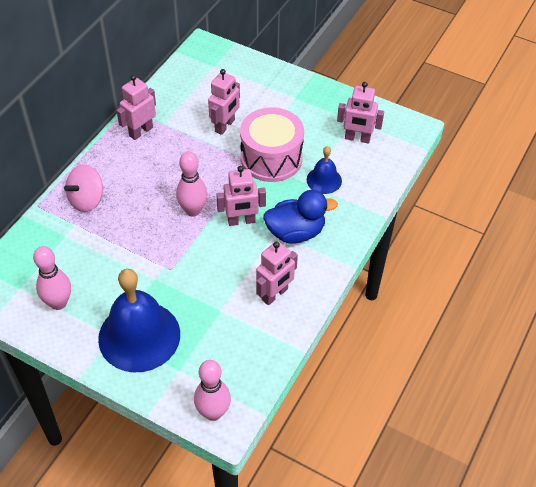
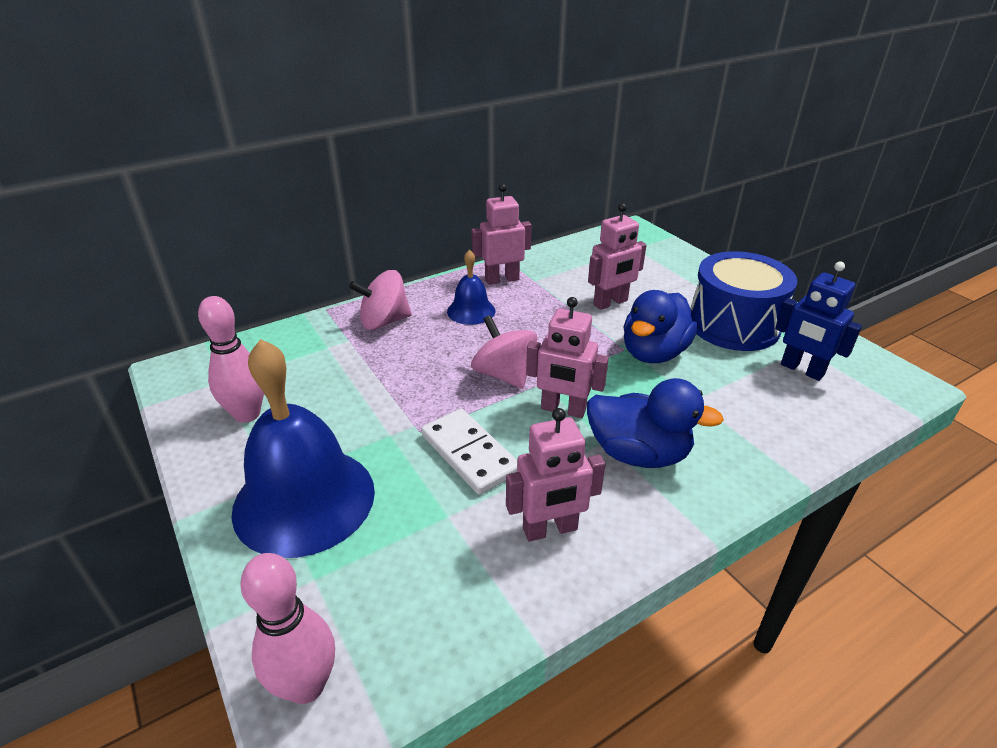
camera: 30 degrees right, 15 degrees down
pink bowling pin [176,152,208,217] -> pink spinning top [471,315,537,389]
pink drum [240,107,304,182] -> blue duck [623,290,697,363]
blue bell [307,146,342,194] -> blue bell moved to [447,249,495,325]
pink robot [337,82,384,143] -> blue robot [775,262,862,381]
none -> white domino [421,409,517,495]
none -> blue drum [691,251,797,351]

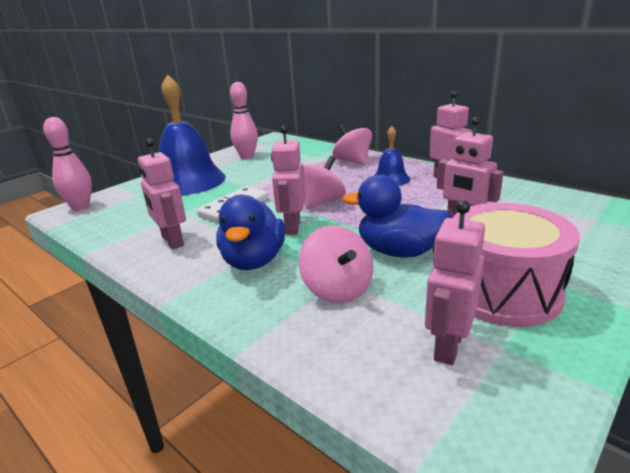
camera: 75 degrees right, 10 degrees down
blue drum [691,251,797,351] -> pink drum [453,203,580,327]
blue robot [775,262,862,381] -> pink robot [425,200,485,365]
none -> pink spinning top [299,225,373,303]

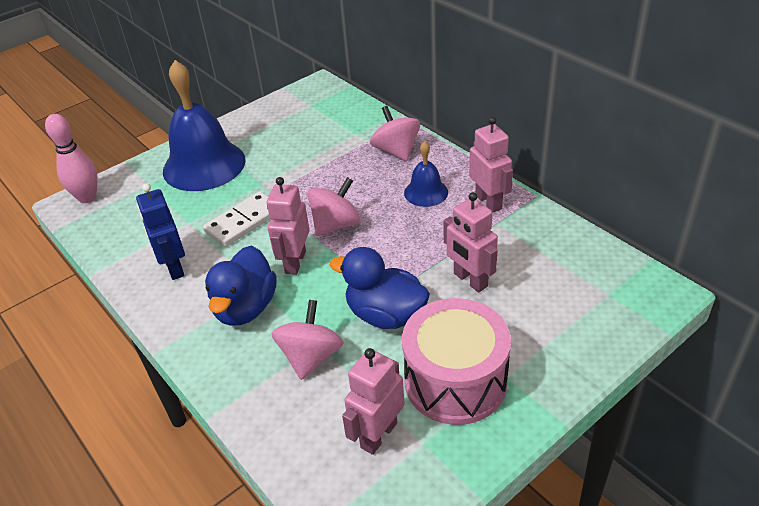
camera: 10 degrees right, 15 degrees up
pink robot [138,138,186,249] -> blue robot [136,184,185,280]
pink bowling pin [230,82,258,159] -> none
pink spinning top [299,225,373,303] -> pink spinning top turned 150 degrees counterclockwise [271,300,344,380]

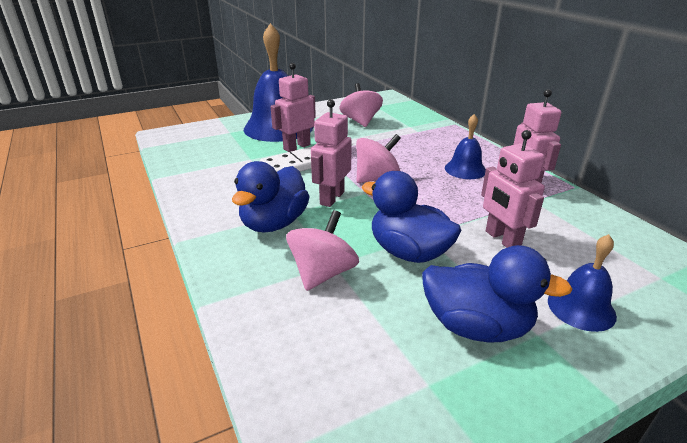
camera: 10 degrees right, 10 degrees down
pink bowling pin [45,114,98,203] -> none
blue robot [136,184,185,280] -> none
pink robot [342,348,405,455] -> pink robot moved to [270,63,316,152]
pink spinning top [370,106,420,161] -> pink spinning top moved to [340,83,383,127]
pink drum [402,298,511,425] -> blue duck [422,245,572,343]
none -> blue bell [548,234,617,332]

